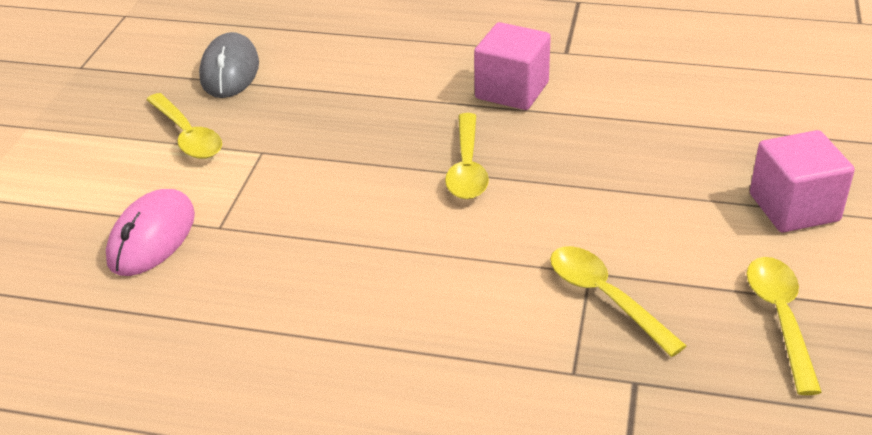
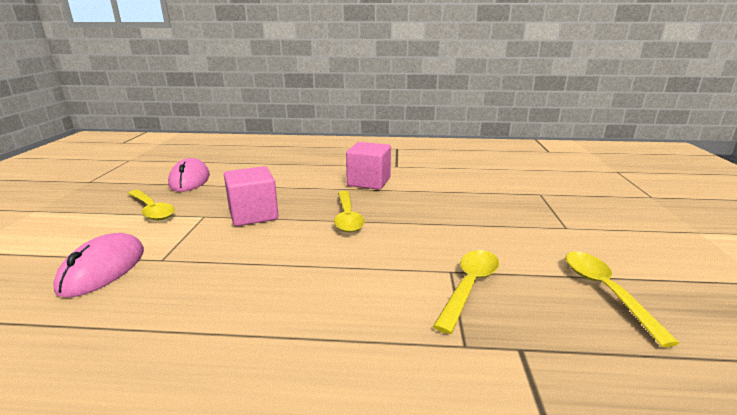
camera: 10 degrees left, 15 degrees down
grey mouse [199,32,259,98] -> pink mouse [168,158,210,192]
yellow spoon [550,246,687,357] -> yellow spoon turned 75 degrees clockwise [433,250,499,334]
pink cube [750,130,855,233] -> pink cube moved to [224,166,279,226]

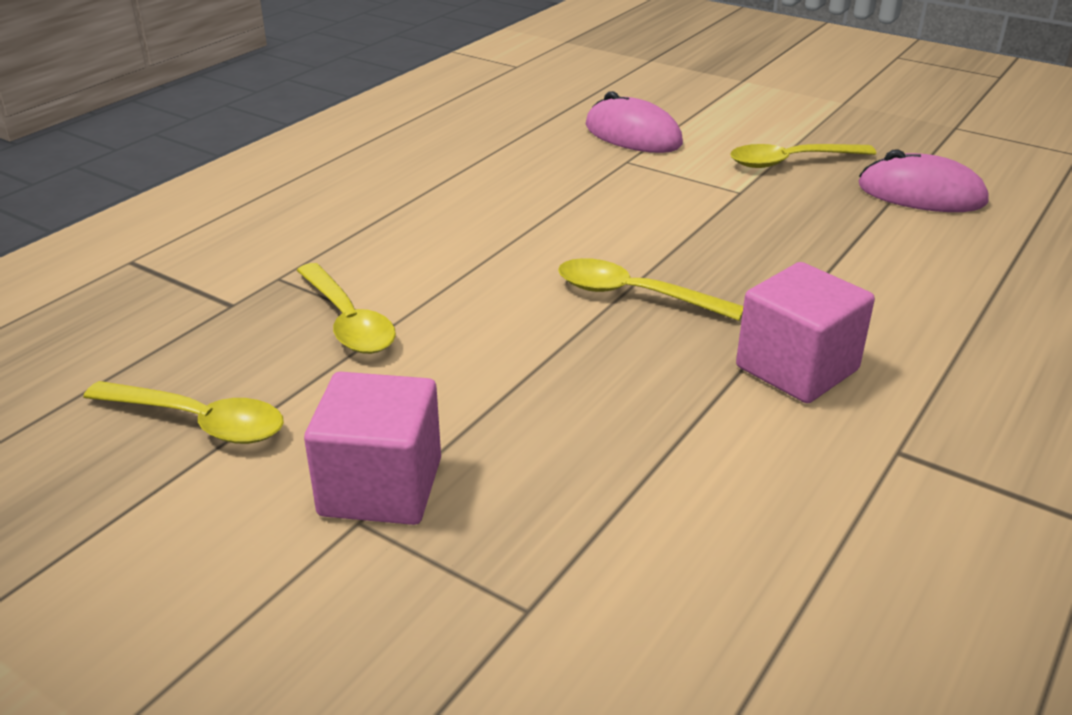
camera: 120 degrees right, 10 degrees up
pink cube [224,166,279,226] -> pink cube moved to [304,372,441,525]

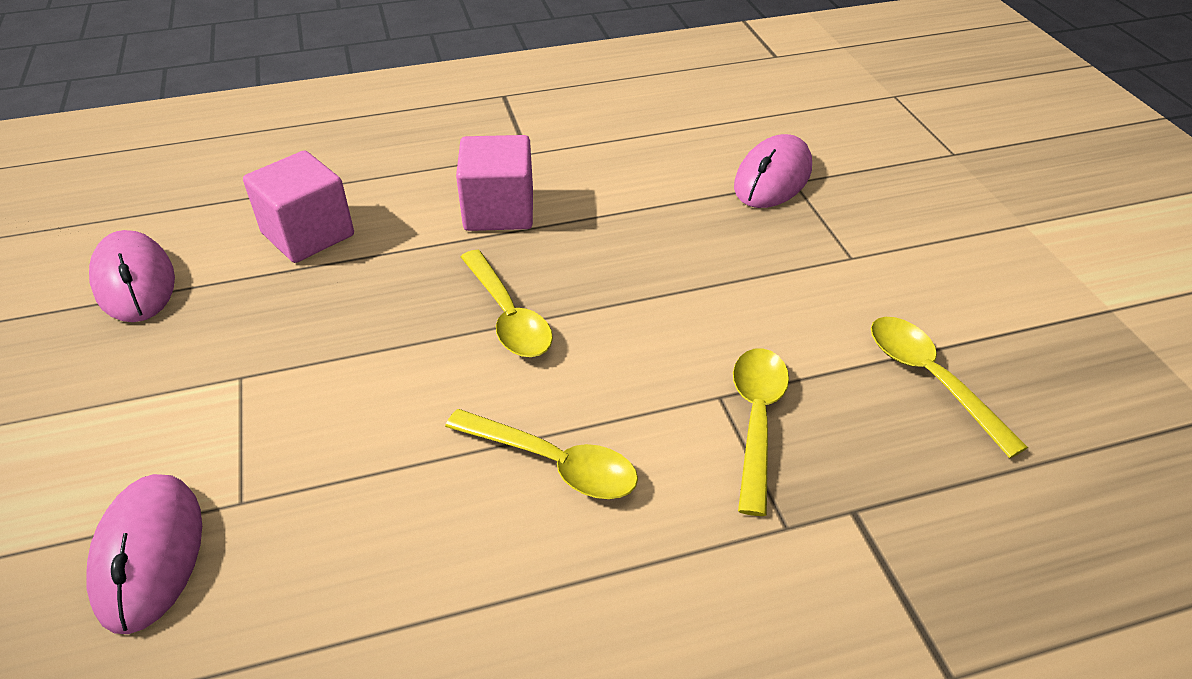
camera: 140 degrees left, 10 degrees up
pink cube [304,372,441,525] -> pink cube moved to [243,150,354,263]
yellow spoon [730,144,876,168] -> yellow spoon moved to [445,409,638,499]
none -> pink mouse [734,134,812,208]

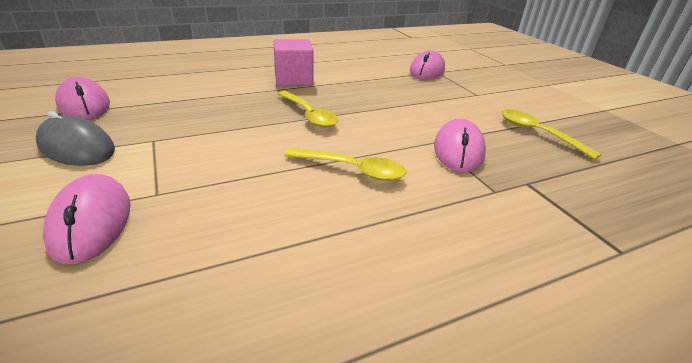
camera: 10 degrees left, 10 degrees down
pink cube [243,150,354,263] -> none
yellow spoon [733,348,789,516] -> pink mouse [434,119,486,173]
none -> grey mouse [36,111,115,166]

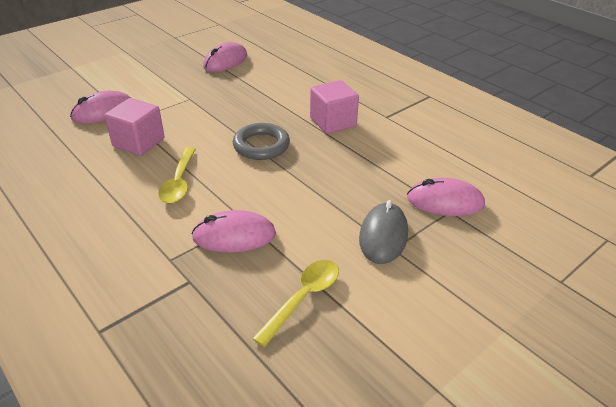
camera: 75 degrees right, 5 degrees up
grey mouse [36,111,115,166] -> grey mouse moved to [359,200,408,264]
yellow spoon [278,91,338,128] -> grey ring [233,123,290,160]
none -> pink cube [104,98,165,156]

